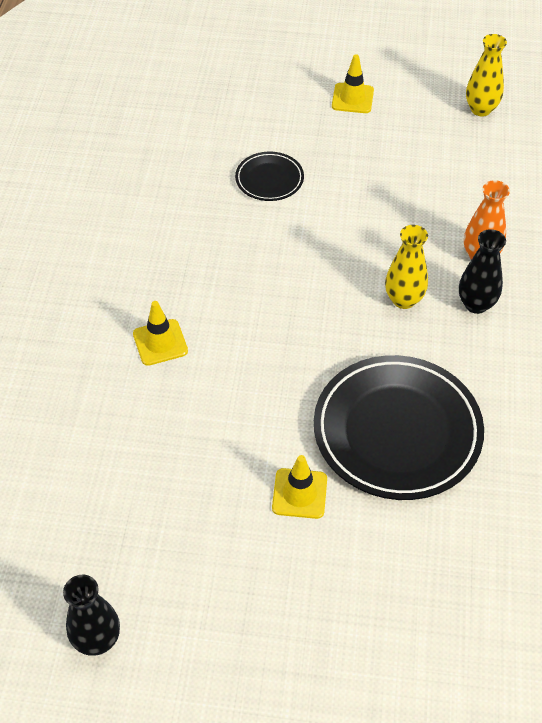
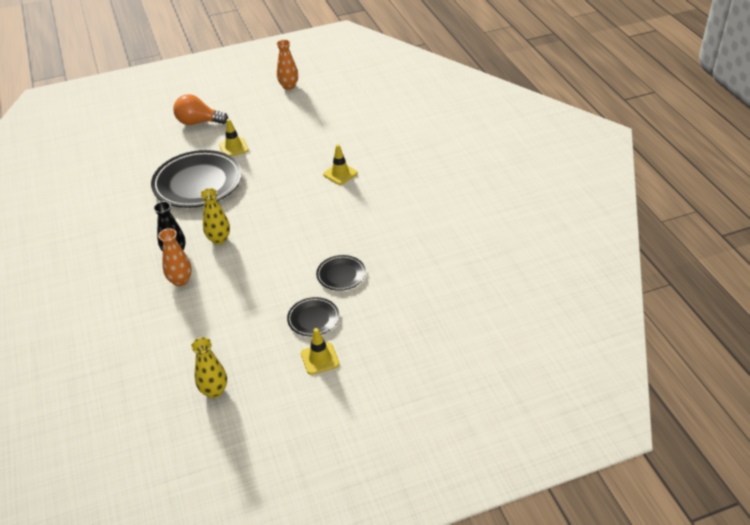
camera: 155 degrees right, 10 degrees down
black vase [63,575,120,656] -> orange vase [276,40,298,90]
none -> orange light bulb [173,94,228,125]
none -> black plate [287,297,339,336]

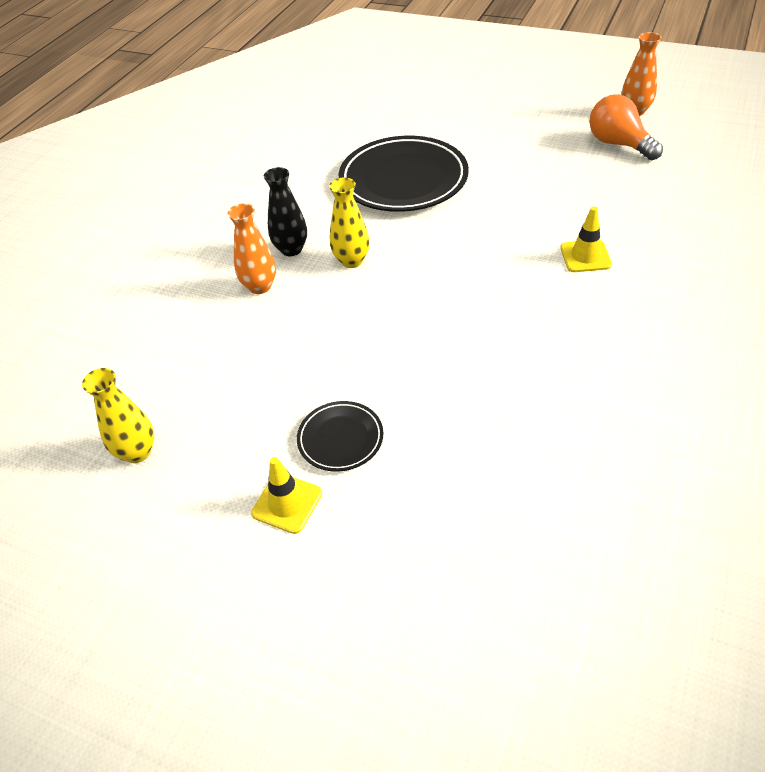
camera: 45 degrees right, 5 degrees up
orange light bulb [173,94,228,125] -> orange light bulb moved to [590,94,663,160]
yellow traffic cone [219,119,249,156] -> none
black plate [316,255,366,291] -> none

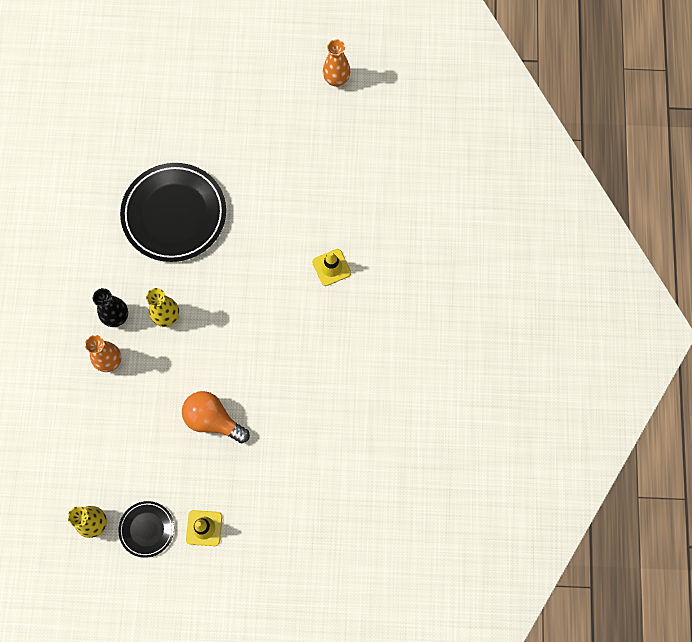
camera: 25 degrees left, 25 degrees up
black plate [297,401,383,472] -> black plate moved to [118,501,174,558]
orange light bulb [590,94,663,160] -> orange light bulb moved to [182,391,250,443]

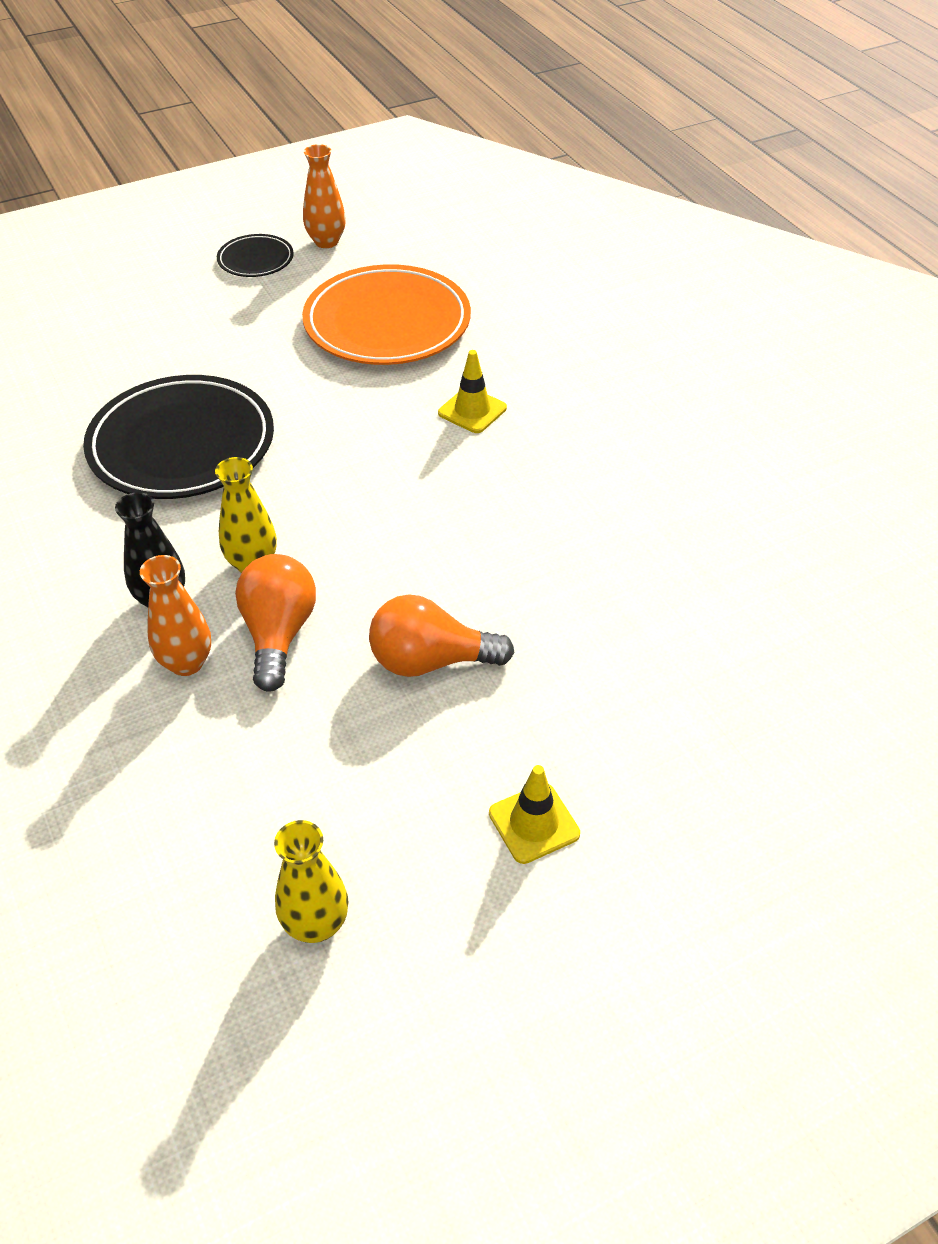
camera: 30 degrees left, 25 degrees down
black plate [118,501,174,558] -> black plate moved to [217,234,294,277]
none -> orange light bulb [235,554,316,692]
none -> orange plate [302,264,471,365]

